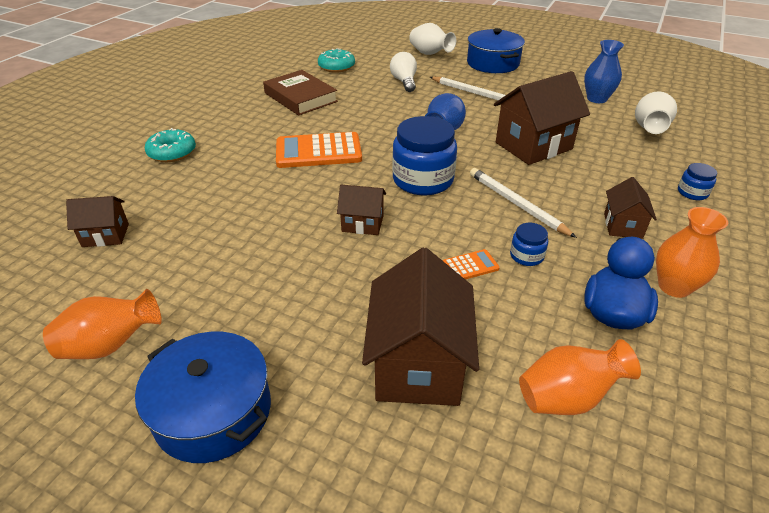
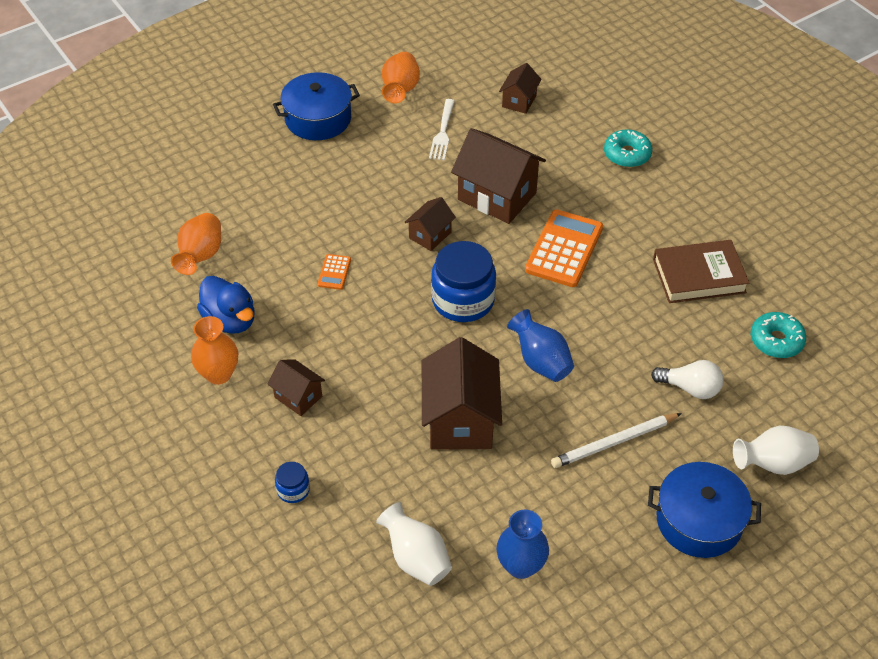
camera: 120 degrees right, 10 degrees up
brown house [362,248,479,406] -> brown house moved to [451,128,546,224]
white pencil [470,168,577,238] -> none
blue jar [510,223,548,266] -> none
none -> white fork [429,99,455,160]

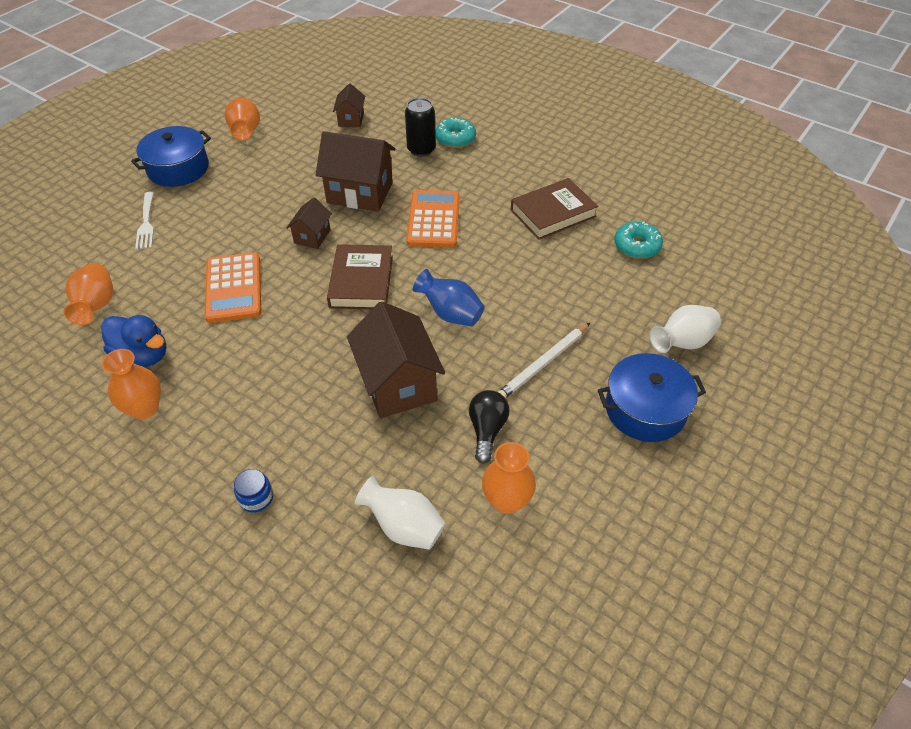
camera: 20 degrees left, 0 degrees up
brown house [267,359,325,416] -> none
orange calculator [318,254,351,290] -> orange calculator [204,252,261,323], size x2.14
white fork [429,99,455,160] -> white fork moved to [135,192,154,250]
blue jar [431,241,496,322] -> brown book [327,244,393,309]
blue vase [496,510,549,579] -> orange vase [482,442,536,514]
white light bulb [651,360,724,399] -> none
none -> black can [405,98,436,157]
none -> black light bulb [469,390,510,464]

